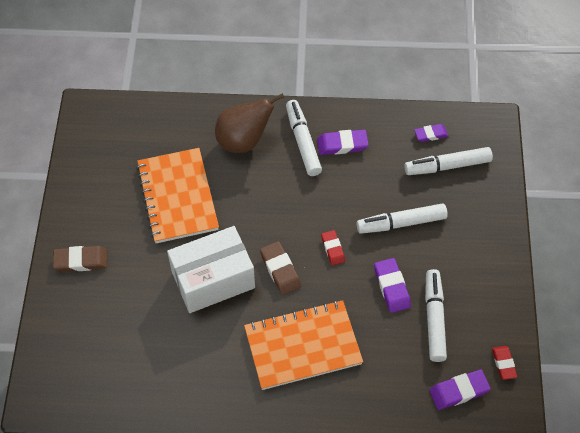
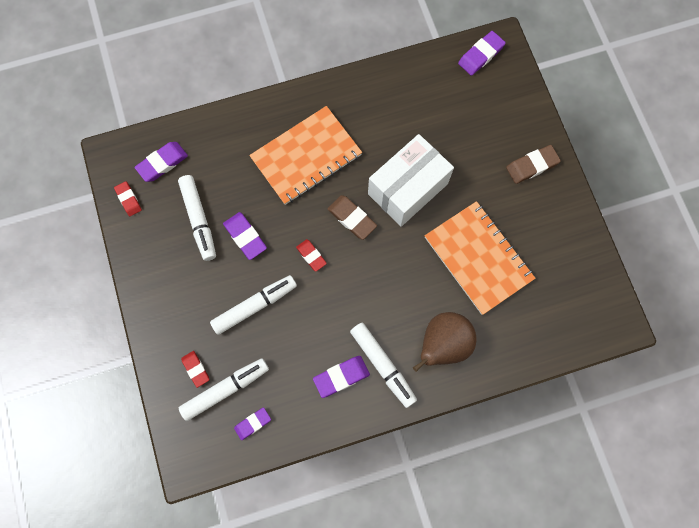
camera: 160 degrees right, 15 degrees up
none -> red eraser [181,351,209,388]
none -> purple eraser [458,31,506,76]

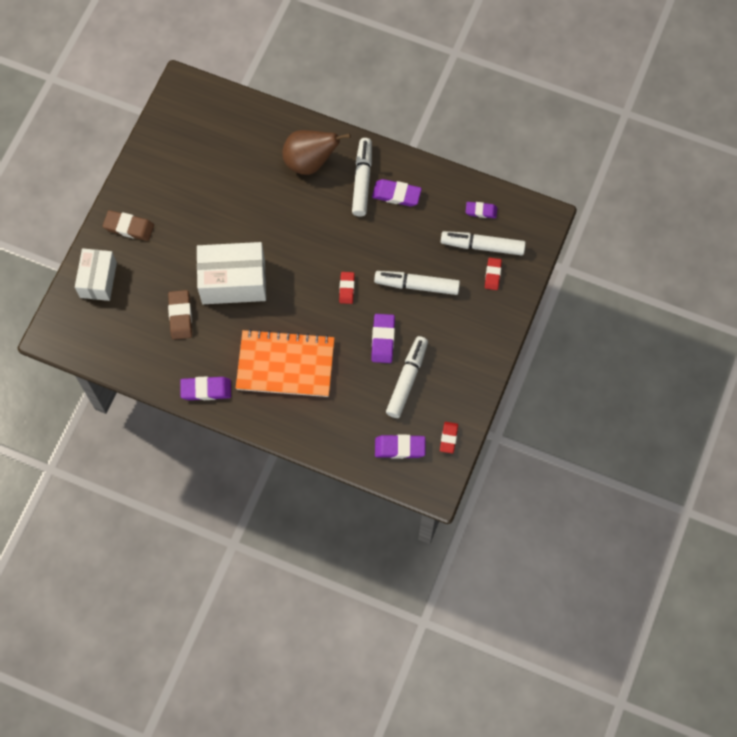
camera: 140 degrees left, 5 degrees down
brown eraser [327,195,377,240] -> brown eraser moved to [168,290,192,340]
orange notebook [425,201,535,315] -> none
purple eraser [458,31,506,76] -> purple eraser moved to [180,376,231,400]
none -> white box [75,248,117,301]

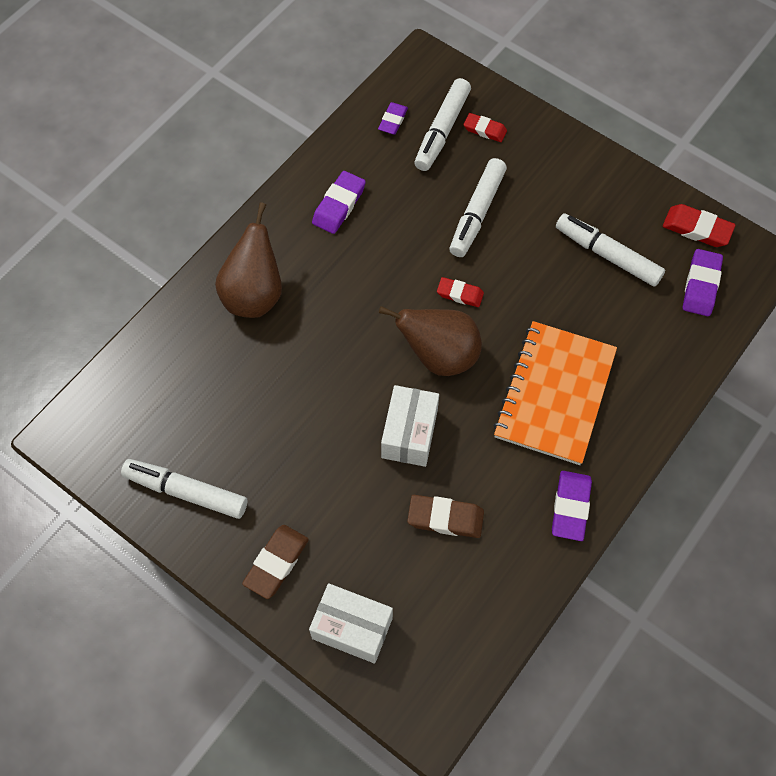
camera: 75 degrees left, 5 degrees down
white box [197,242,266,304] -> white box [381,385,439,467], size x0.66
white marker [352,138,372,216] -> white marker moved to [121,459,247,519]
purple eraser [371,314,395,363] -> none
red eraser [440,422,458,454] -> red eraser [663,204,736,247], size x1.50
none -> brown pear [379,306,482,376]

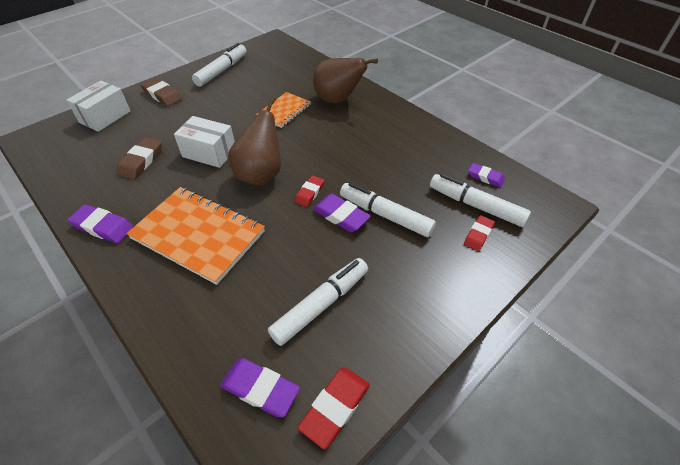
camera: 100 degrees right, 15 degrees down
purple eraser [312,171,366,234] -> purple eraser moved to [313,194,371,232]
none -> orange notebook [256,92,311,128]

